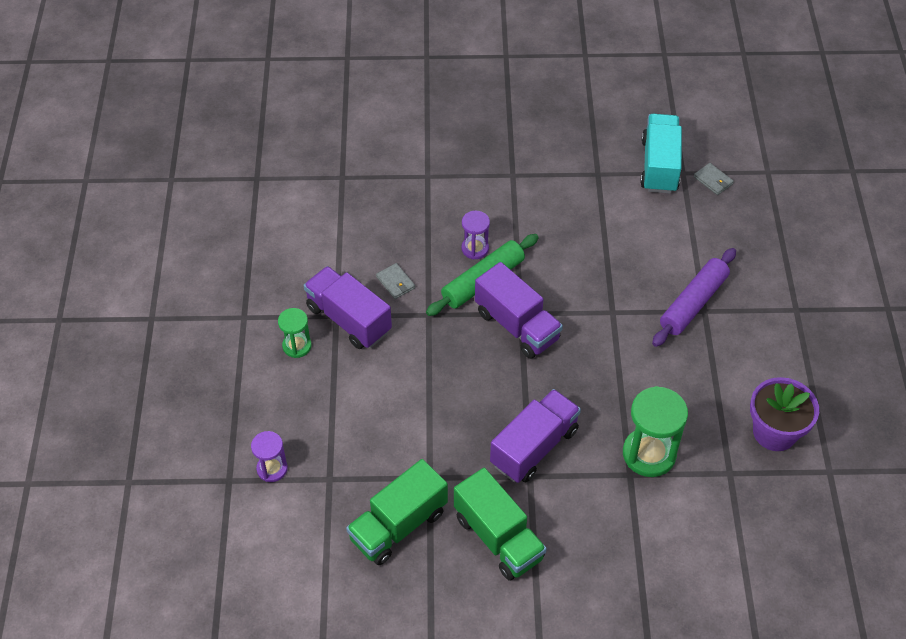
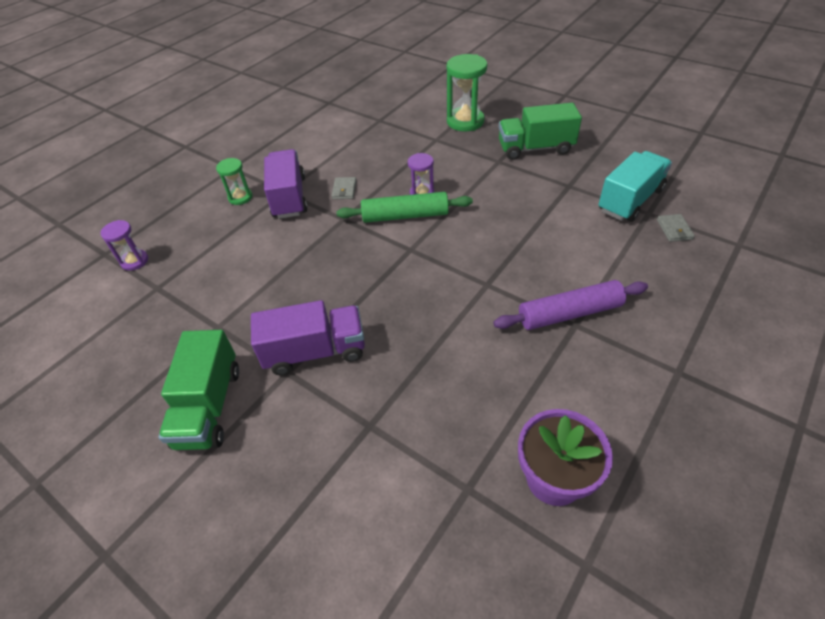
camera: 40 degrees right, 5 degrees down
green truck [346,459,448,565] -> green truck moved to [499,103,582,160]
purple truck [475,262,563,359] -> none
green hourglass [623,386,688,477] -> green hourglass moved to [447,54,487,132]

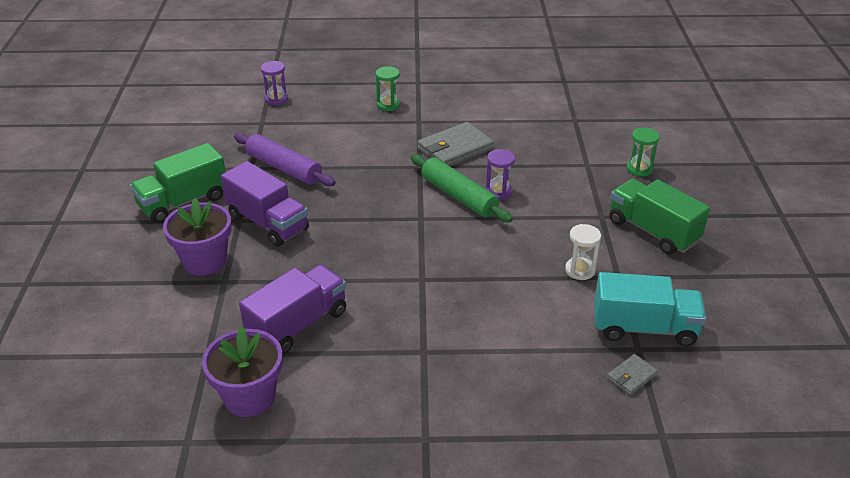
camera: 50 degrees right, 10 degrees down
purple truck [264,149,308,219] -> purple truck moved to [239,265,346,355]
grey wallet [331,177,357,199] -> grey wallet [417,122,494,166], size x2.01
green hourglass [447,54,487,132] -> green hourglass [626,127,660,177], size x0.57
purple rolling pin [493,280,648,330] -> purple rolling pin moved to [234,133,336,187]
none -> purple flower pot [163,198,231,276]
none -> white hourglass [565,224,601,280]

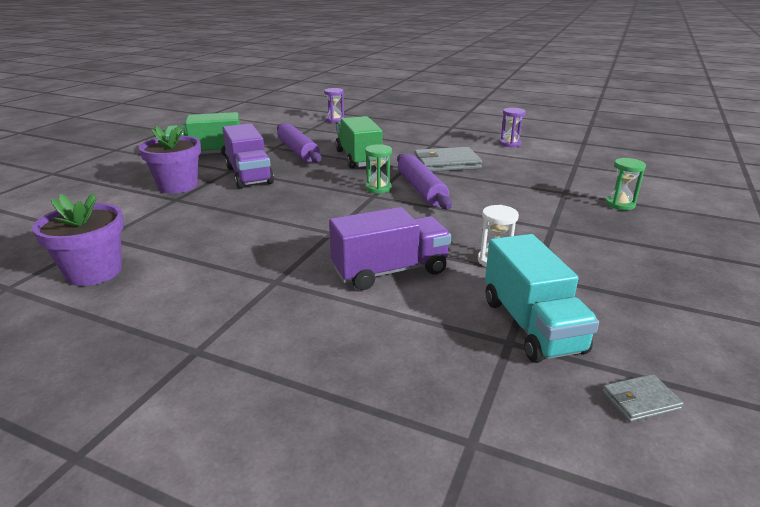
camera: 25 degrees right, 10 degrees down
purple truck [239,265,346,355] -> purple truck moved to [329,207,451,290]
green hourglass [376,66,400,111] -> green hourglass moved to [365,144,392,194]
green rolling pin [411,154,513,222] -> purple rolling pin [397,154,452,209]
purple hourglass [486,149,515,200] -> purple hourglass moved to [500,108,526,148]
turquoise truck [594,272,707,347] -> turquoise truck turned 45 degrees clockwise [485,234,599,363]
grey wallet [607,354,658,395] -> grey wallet moved to [602,374,684,422]
green truck [610,179,710,254] -> green truck moved to [335,116,383,169]

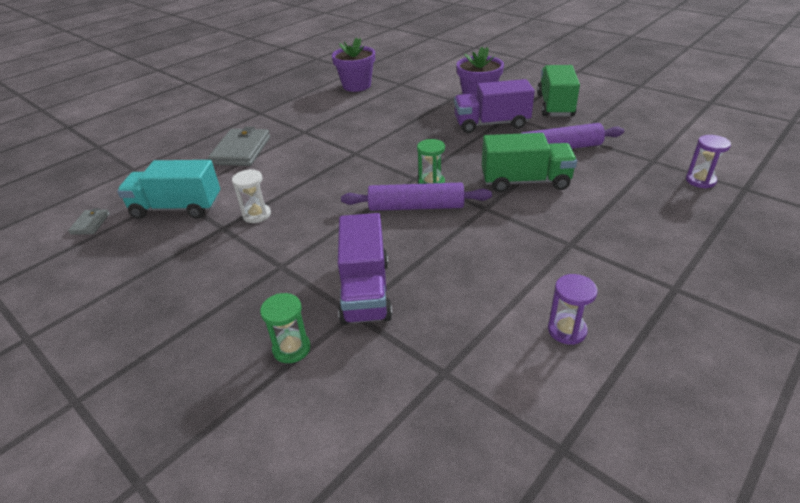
camera: 110 degrees right, 10 degrees up
purple truck [329,207,451,290] -> purple truck moved to [338,213,392,325]
grey wallet [414,147,482,172] -> grey wallet moved to [208,127,270,166]

